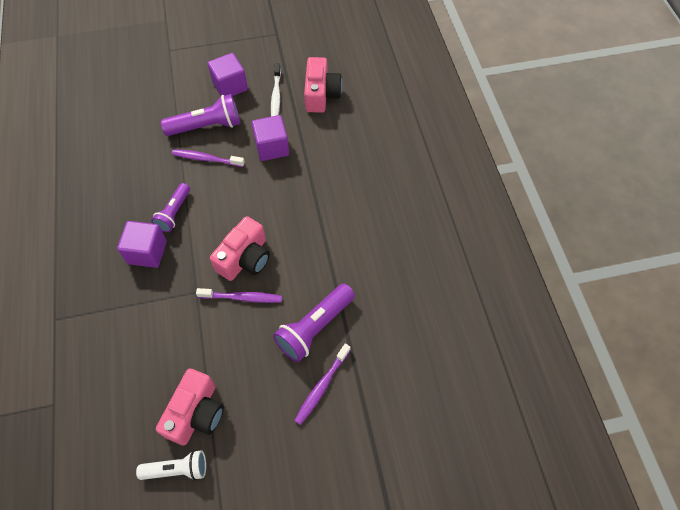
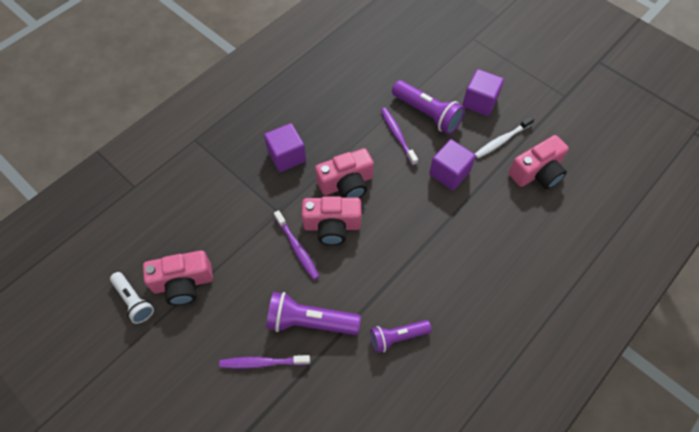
camera: 55 degrees right, 0 degrees up
purple flashlight [151,183,190,232] -> purple flashlight moved to [370,320,432,353]
none -> pink camera [315,148,374,198]

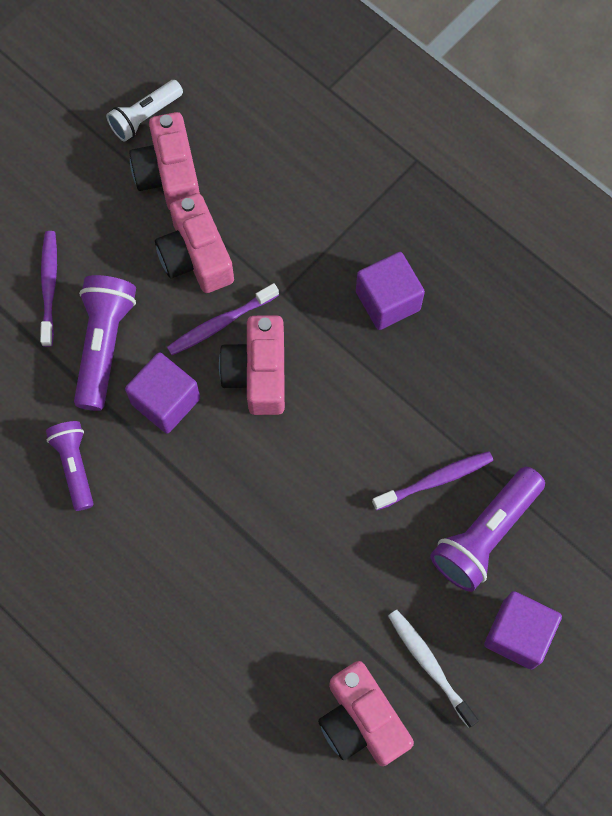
camera: 90 degrees right, 10 degrees up
pink camera [315,148,374,198] -> pink camera moved to [155,193,234,293]
purple cube [429,139,476,190] -> purple cube moved to [125,352,200,434]

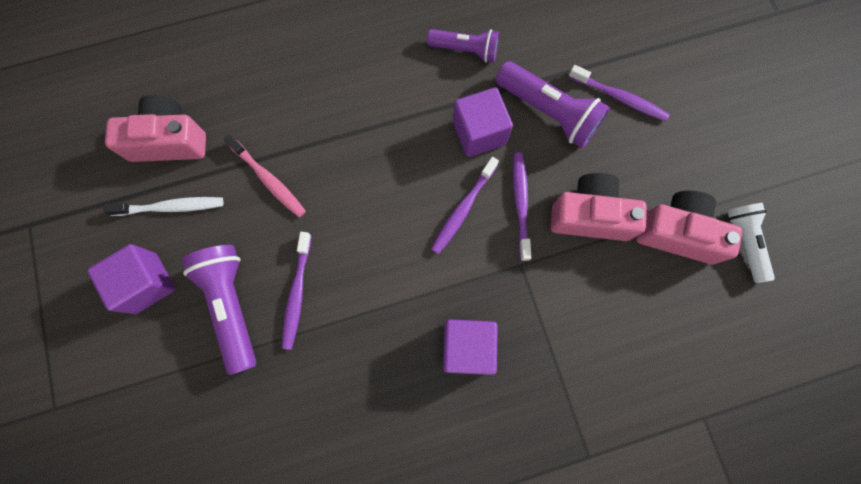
camera: 120 degrees right, 5 degrees up
pink camera [219,315,285,415] -> purple toothbrush [431,157,499,254]
none -> pink toothbrush [224,134,306,217]

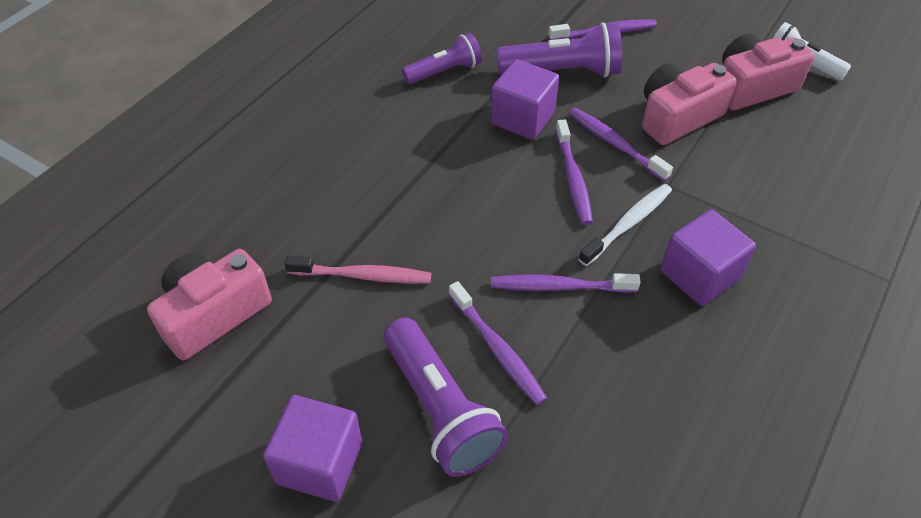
camera: 40 degrees left, 25 degrees down
white toothbrush [104,197,223,216] -> white toothbrush moved to [578,184,672,266]
purple flashlight [182,245,257,375] -> purple flashlight turned 150 degrees counterclockwise [384,318,508,477]
none -> purple toothbrush [491,273,641,293]

